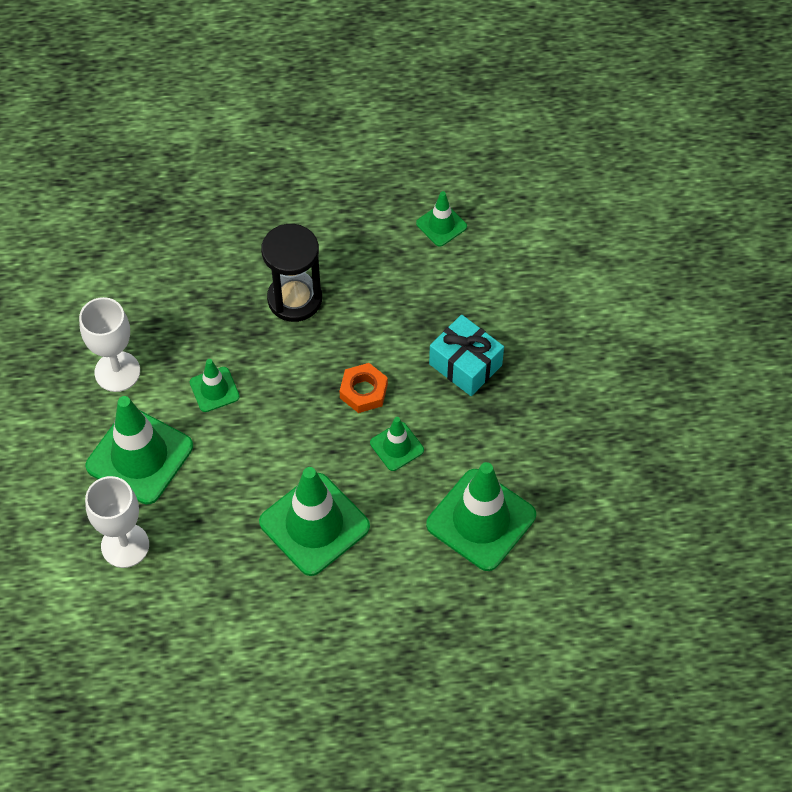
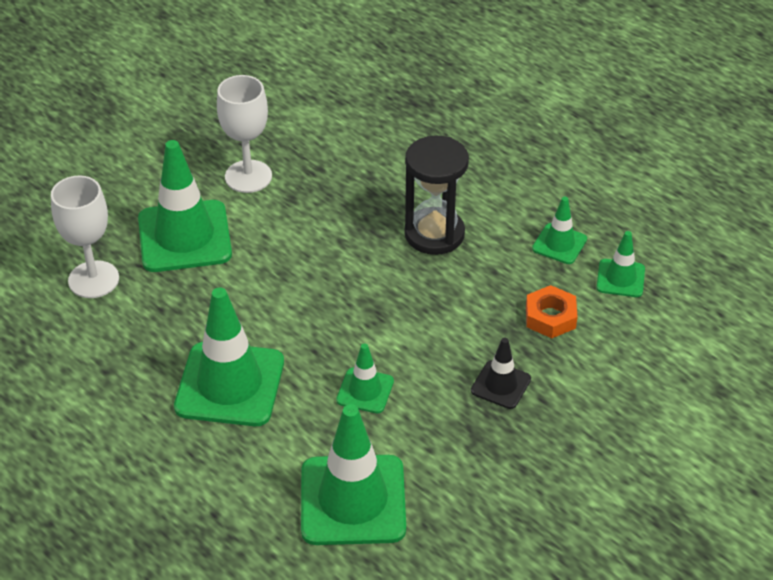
camera: 50 degrees right, 15 degrees down
green traffic cone [190,359,240,412] -> green traffic cone moved to [532,197,587,264]
orange nut [339,363,388,413] -> orange nut moved to [526,285,578,338]
turquoise gift [429,314,504,396] -> black traffic cone [471,338,531,409]

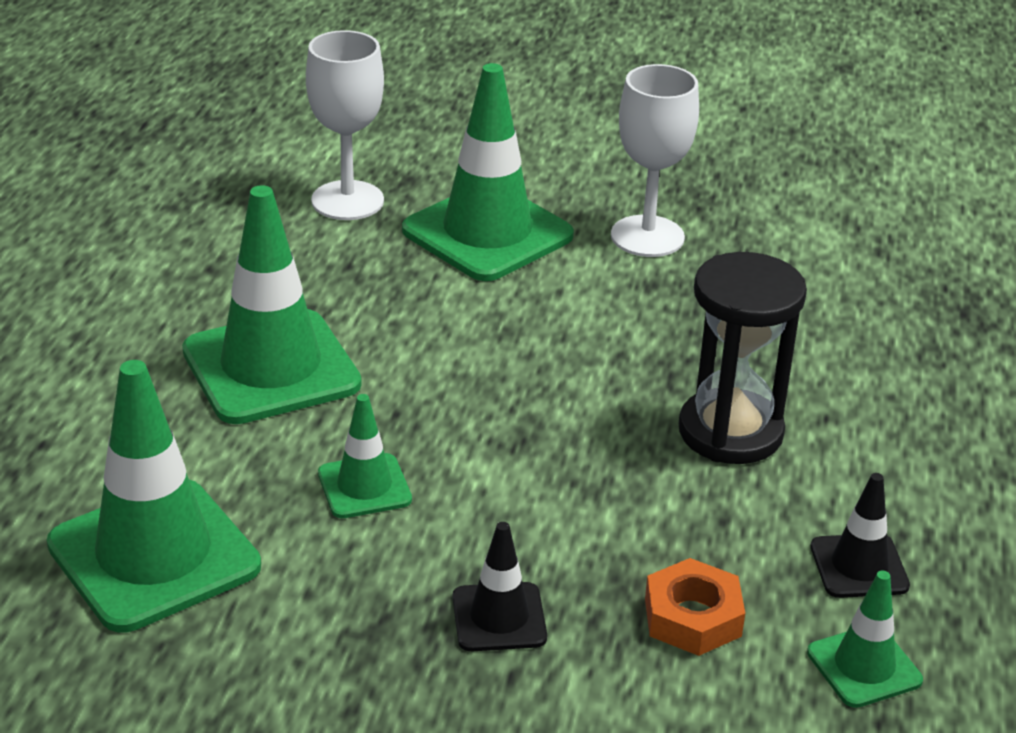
camera: 55 degrees right, 10 degrees down
green traffic cone [532,197,587,264] -> black traffic cone [811,473,910,598]

